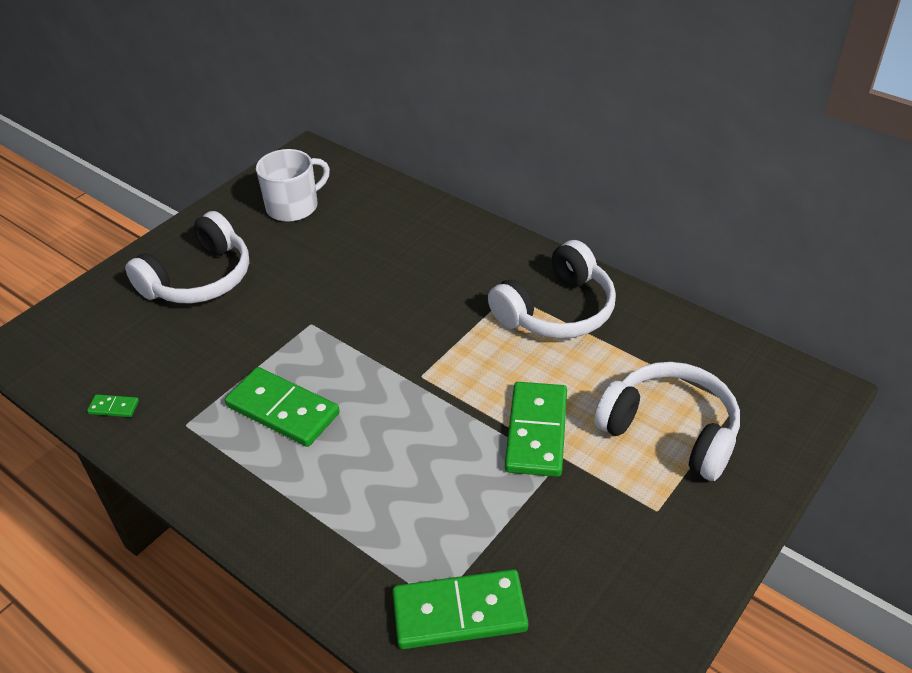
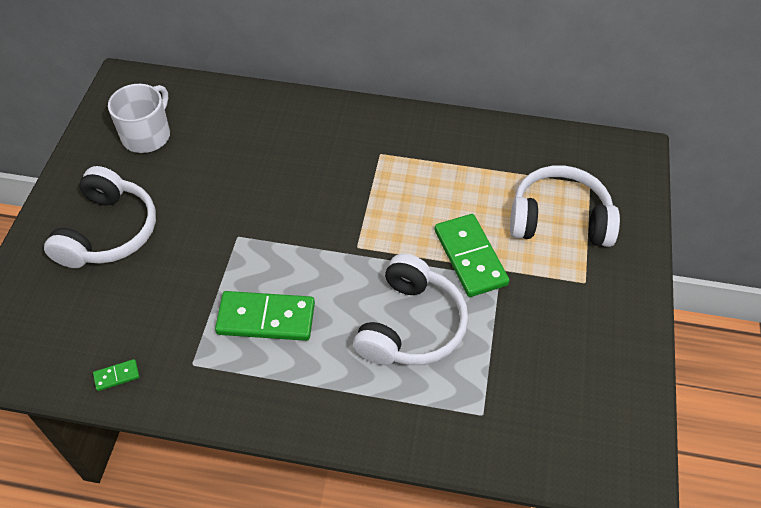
camera: 30 degrees left, 10 degrees up
green domino [392,569,529,649] -> none
white headphones [488,240,616,338] -> white headphones moved to [353,254,468,365]

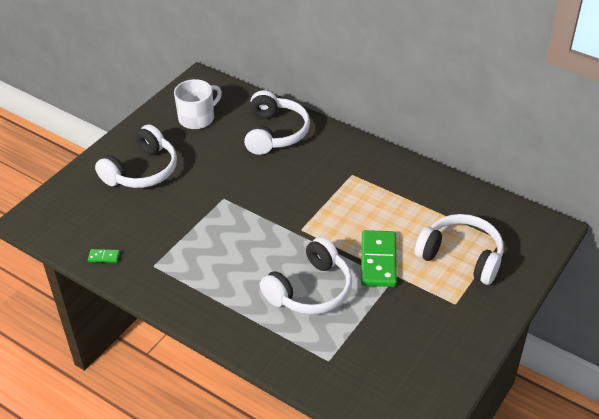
camera: 25 degrees right, 10 degrees down
green domino [215,291,315,341] -> none
none -> white headphones [244,90,310,155]

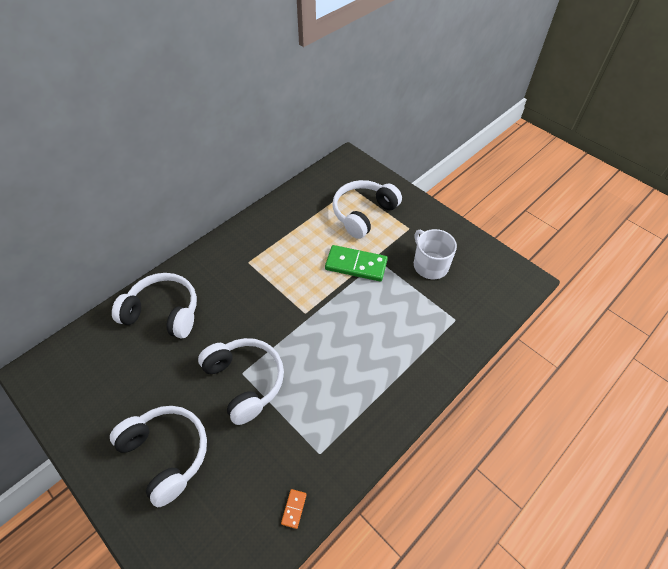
camera: 80 degrees left, 10 degrees up
green domino [88,249,120,263] -> orange domino [281,489,307,529]
white mug [174,79,222,129] -> white mug moved to [414,229,457,280]
white headphones [260,237,352,315] -> white headphones moved to [198,338,284,425]

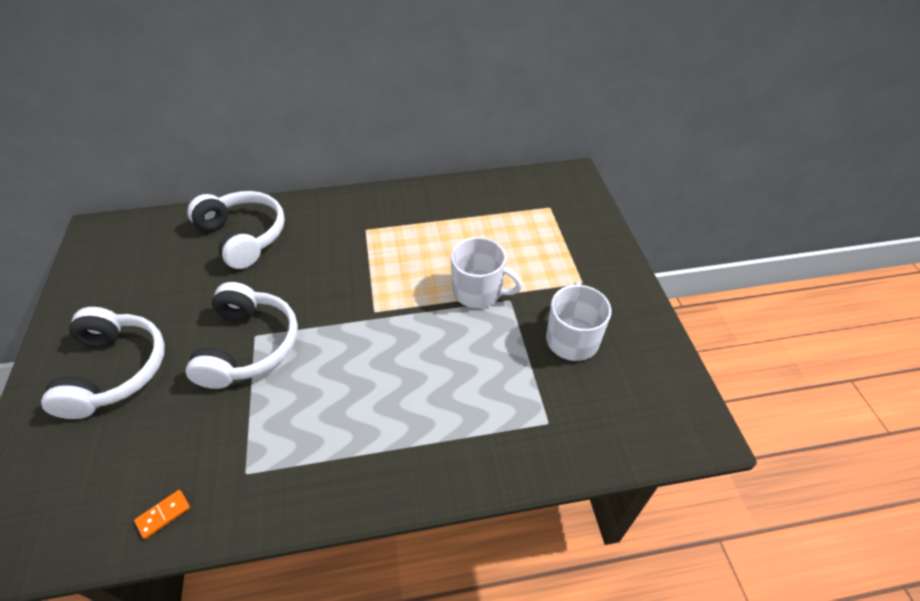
camera: 35 degrees right, 5 degrees down
green domino [325,245,388,282] -> white mug [451,237,522,308]
white headphones [332,180,402,239] -> none

